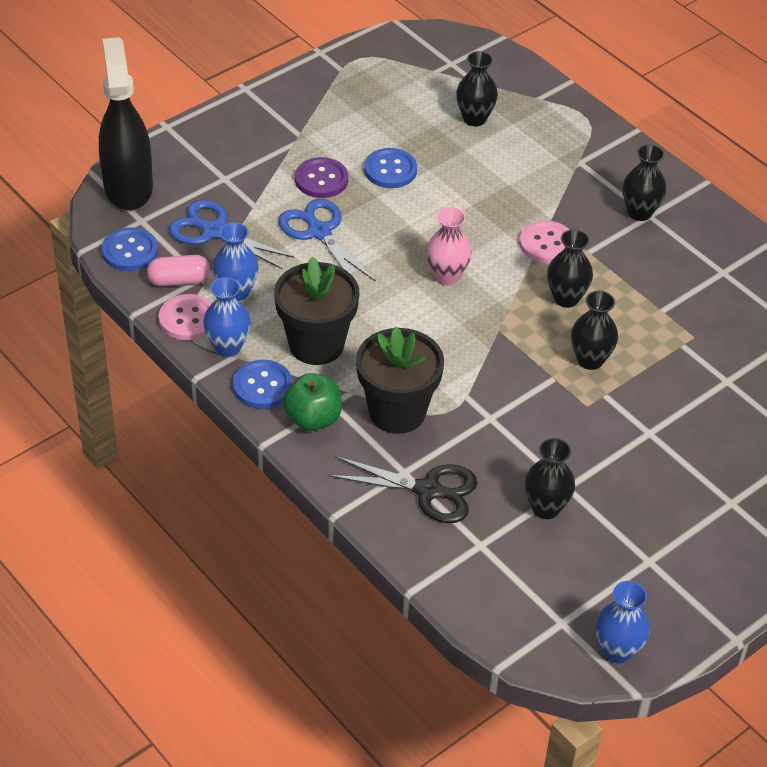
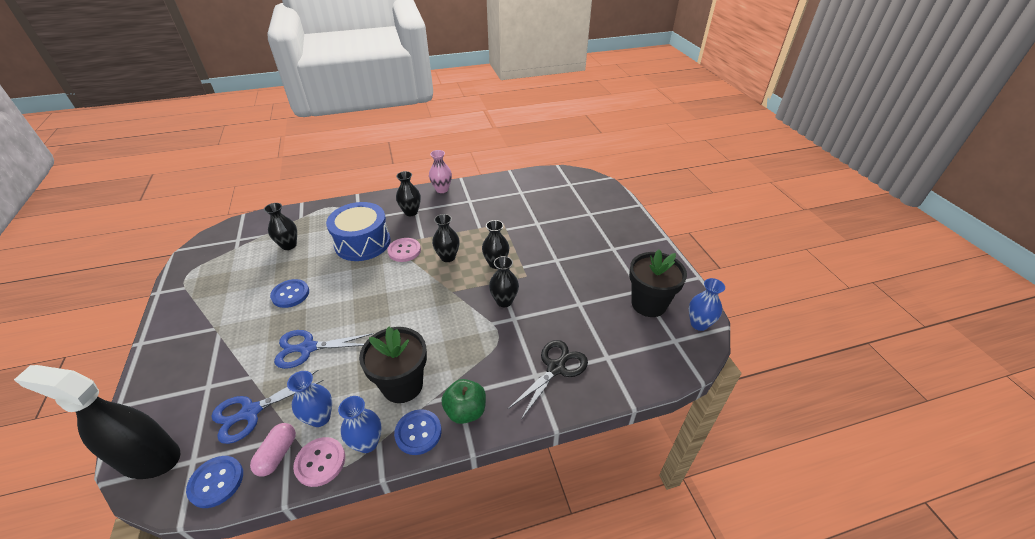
camera: 65 degrees left, 5 degrees down
purple button [295,157,348,198] -> none
black flower pot [356,327,444,434] -> black flower pot moved to [629,249,687,317]
pink vase [426,207,472,285] -> pink vase moved to [429,150,452,193]
black vase [524,438,575,519] -> black vase moved to [489,256,519,307]
none -> blue drum [326,202,391,261]

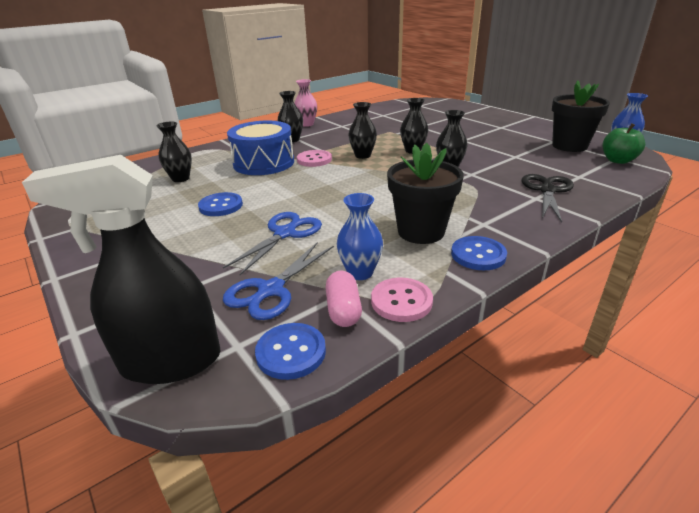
camera: 20 degrees left, 10 degrees down
blue scissors [274,330,374,369] -> blue scissors turned 150 degrees clockwise [223,212,322,276]
blue vase [338,396,382,453] -> none
green apple [442,379,486,424] -> green apple moved to [603,123,645,164]

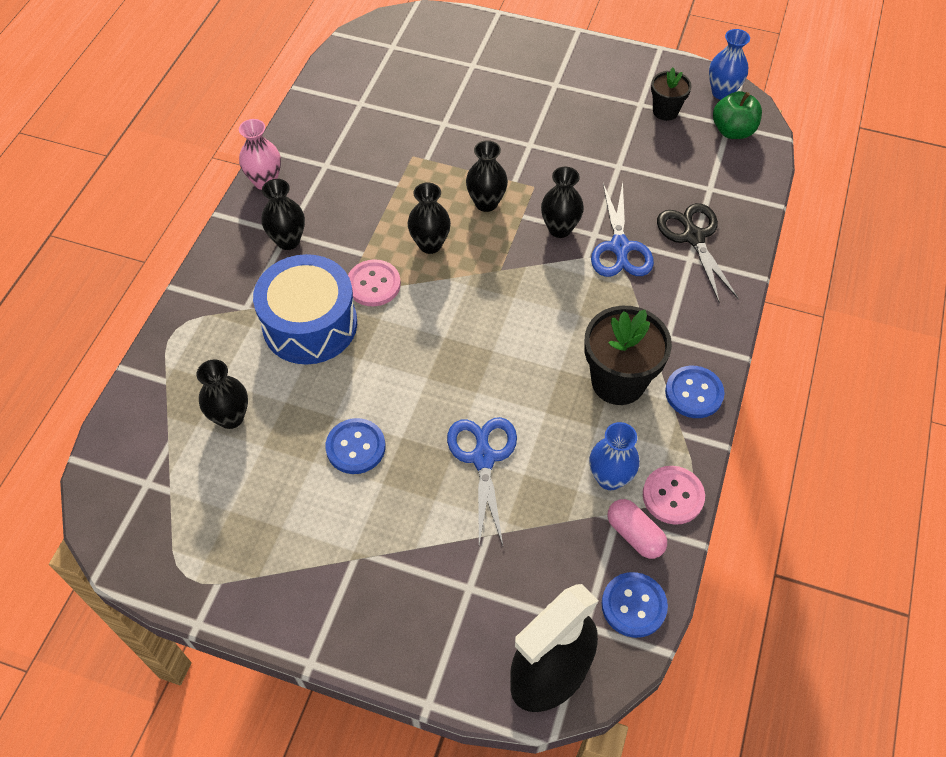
camera: 35 degrees left, 25 degrees up
blue scissors [223,242,334,320] -> blue scissors moved to [591,182,654,277]
black flower pot [552,80,610,152] -> black flower pot [651,68,692,121], size x0.57

